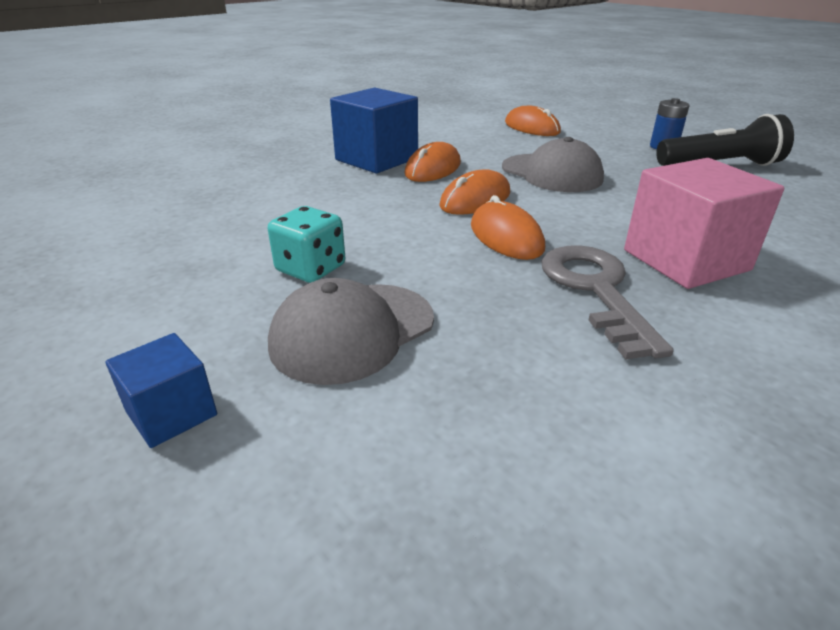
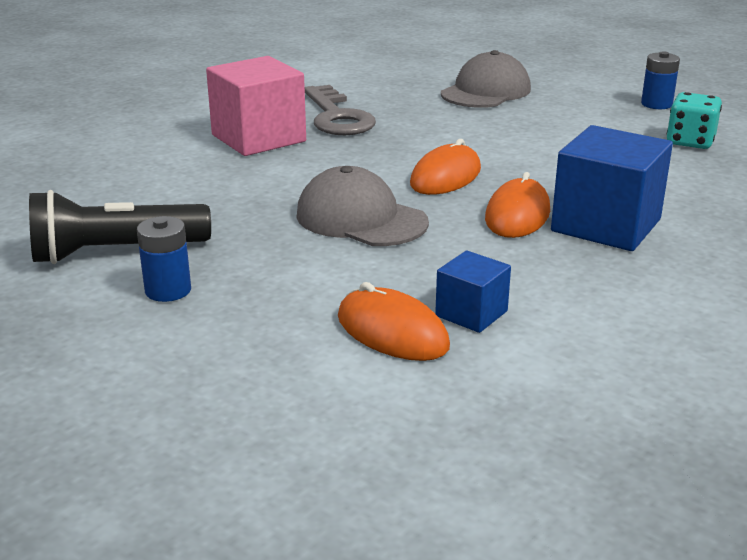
camera: 170 degrees right, 5 degrees down
blue cube [105,333,217,448] -> blue cube moved to [435,250,511,333]
turquoise dice [268,206,345,283] -> turquoise dice moved to [667,92,722,149]
orange mouse [471,195,545,260] -> none
none -> blue battery [641,51,680,109]

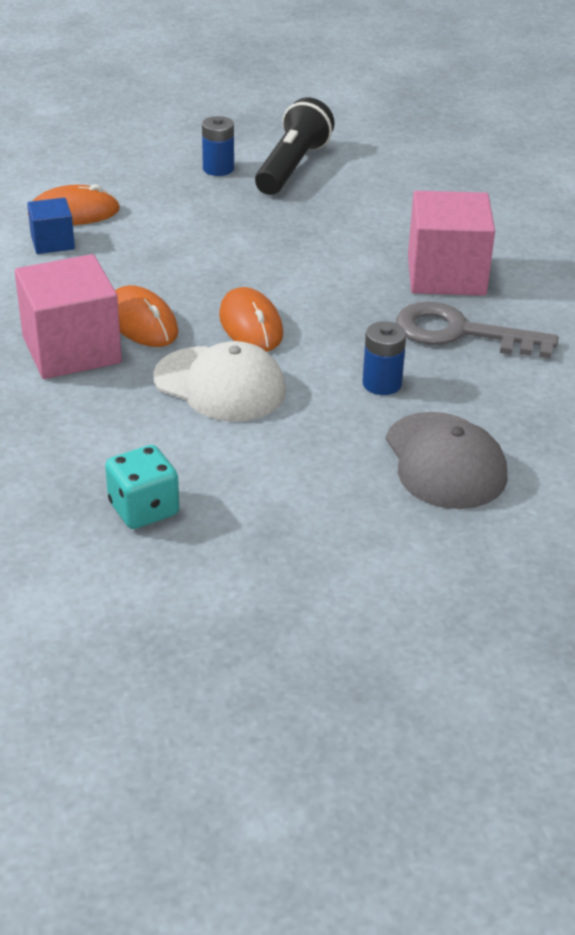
camera: 125 degrees right, 10 degrees up
grey cap [296,166,429,246] -> none
blue cube [551,125,673,251] -> pink cube [15,254,122,379]
blue battery [641,51,680,109] -> blue battery moved to [362,321,406,395]
none -> white cap [153,341,286,422]

